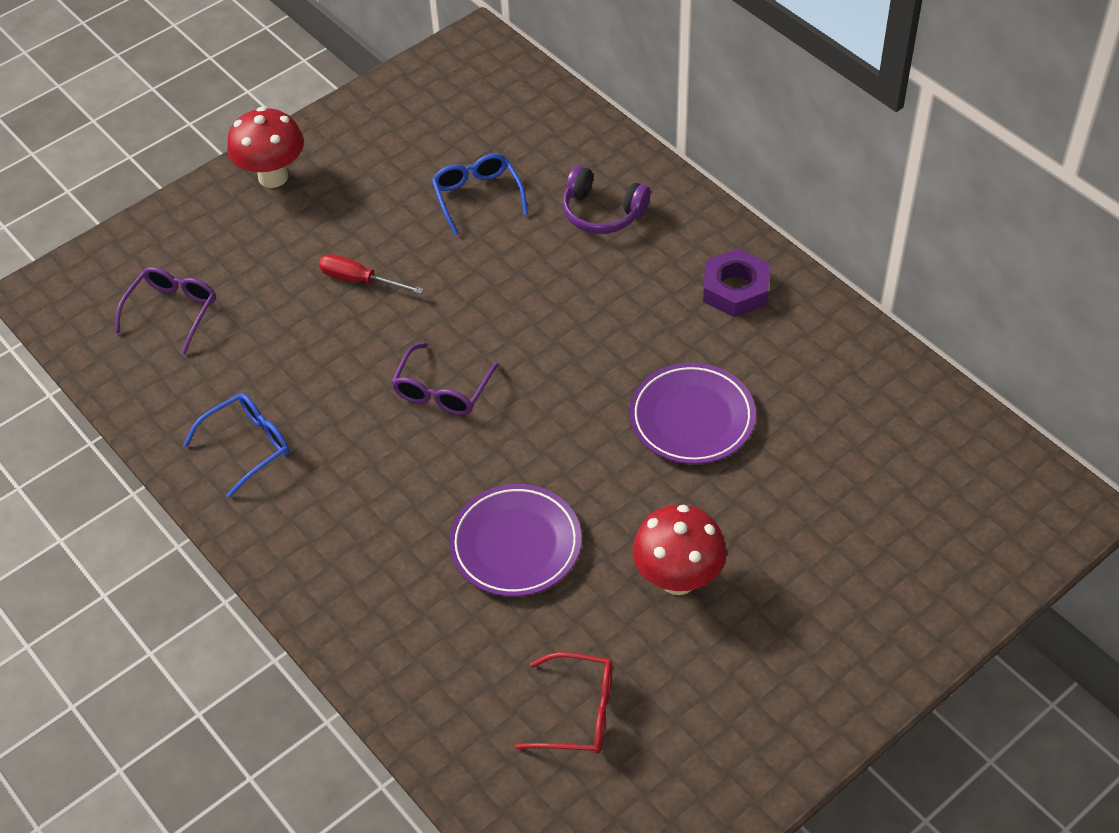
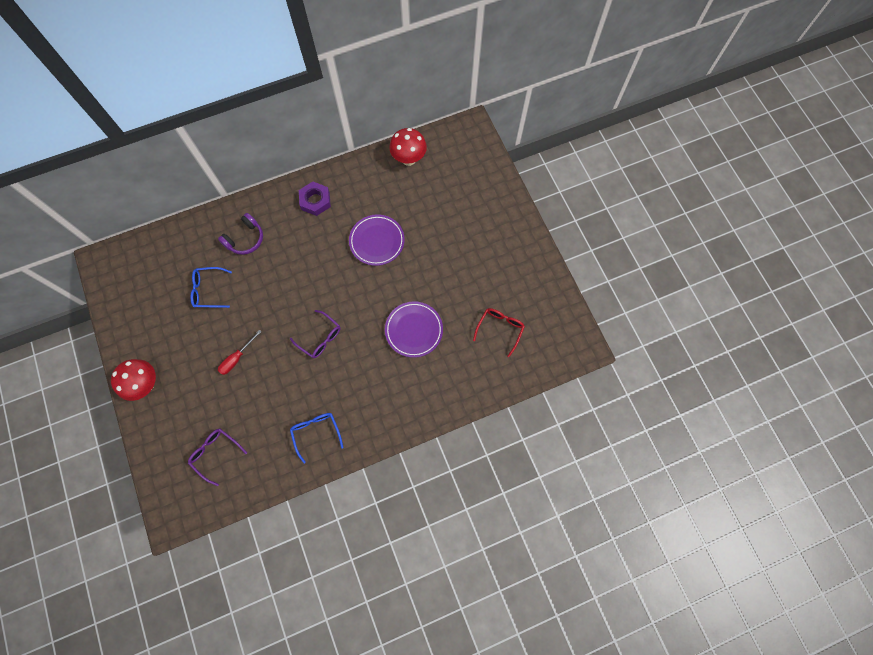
camera: 75 degrees left, 20 degrees up
red mushroom [632,505,727,595] -> red mushroom moved to [389,128,427,166]

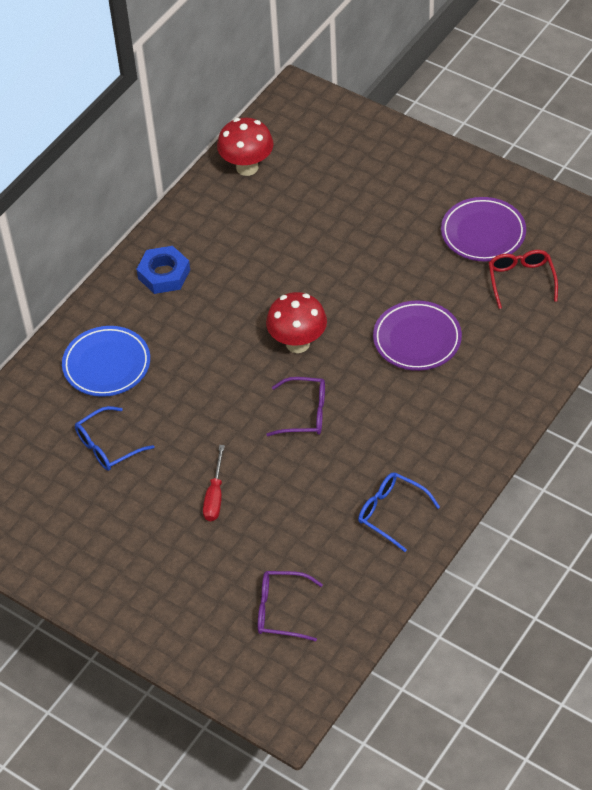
camera: 30 degrees left, 20 degrees down
red mushroom [111,359,156,401] -> red mushroom moved to [266,292,327,353]
purple headphones [218,213,263,255] -> blue plate [62,326,150,397]
purple nut [299,181,331,216] -> blue nut [136,246,190,294]
purple plate [349,214,405,266] -> purple plate moved to [441,197,526,261]

